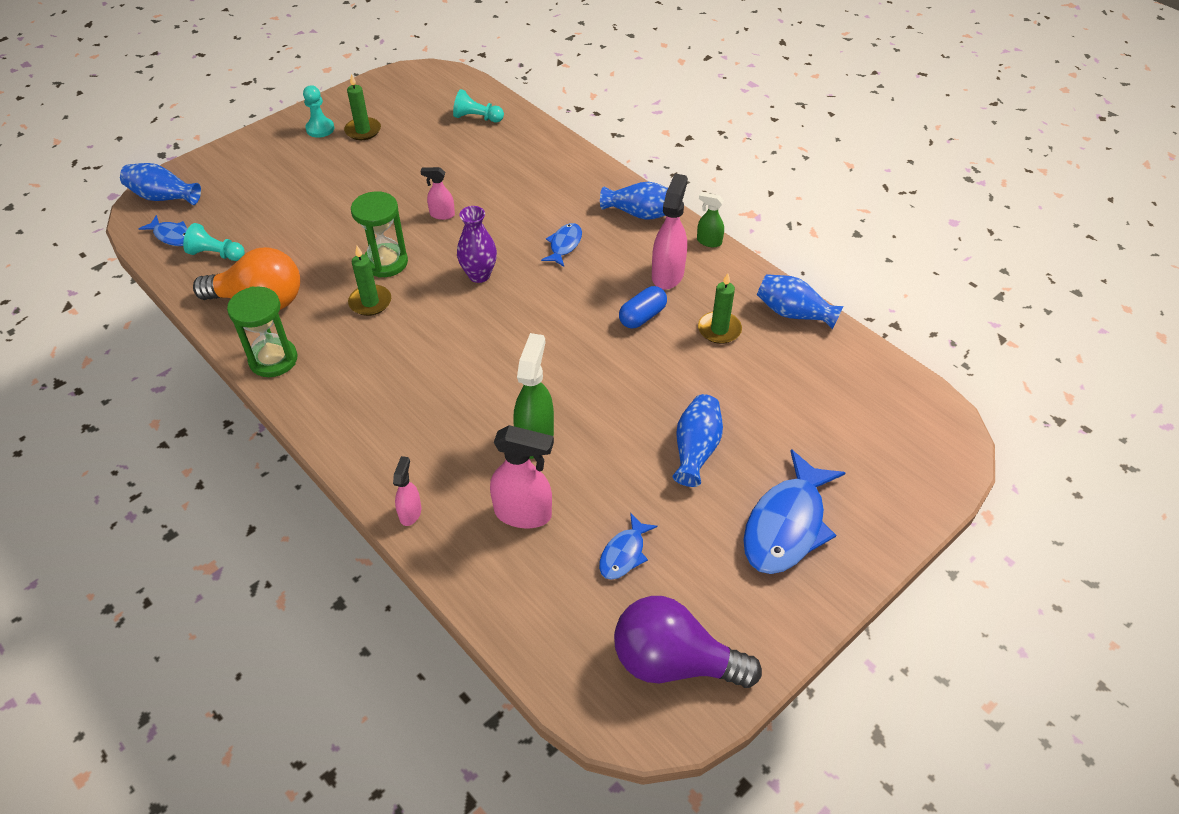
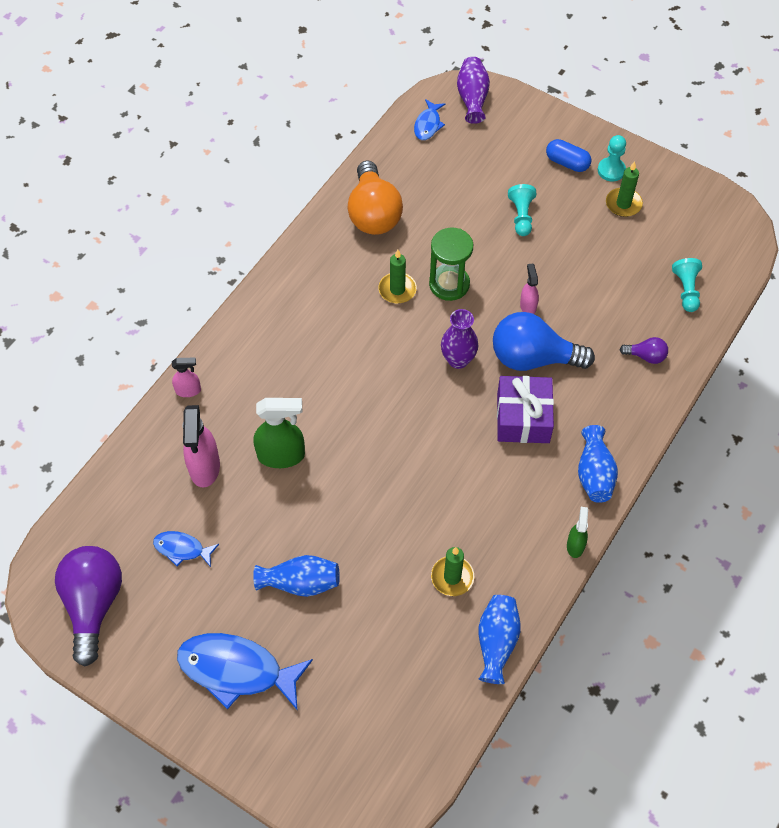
camera: 75 degrees right, 10 degrees up
blue vase [120,163,201,205] -> purple vase [457,57,490,124]
turquoise pawn [183,223,245,261] -> turquoise pawn moved to [508,184,536,236]
green hourglass [227,287,298,377] -> none
blue fish [541,223,582,267] -> purple gift [497,376,554,443]
blue capsule [619,286,667,329] -> blue capsule moved to [546,139,591,172]
pink spray bottle [652,173,688,290] -> none
none -> blue light bulb [493,312,595,371]
none -> purple light bulb [619,337,668,364]

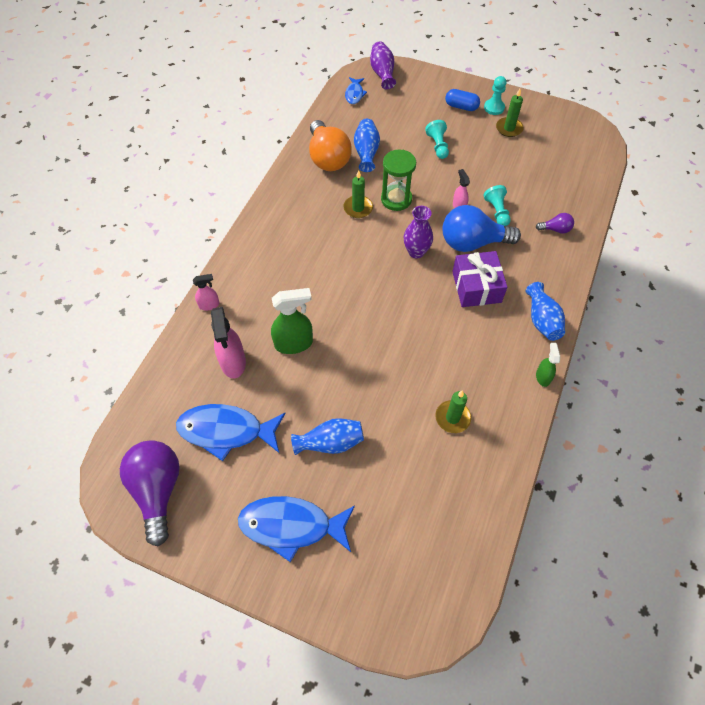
camera: 10 degrees left, 0 degrees up
blue fish [153,531,219,567] -> blue fish [176,404,286,461], size x1.95
blue vase [479,595,521,684] -> blue vase moved to [354,119,380,172]
turquoise pawn [672,258,702,312] -> turquoise pawn moved to [484,185,511,226]

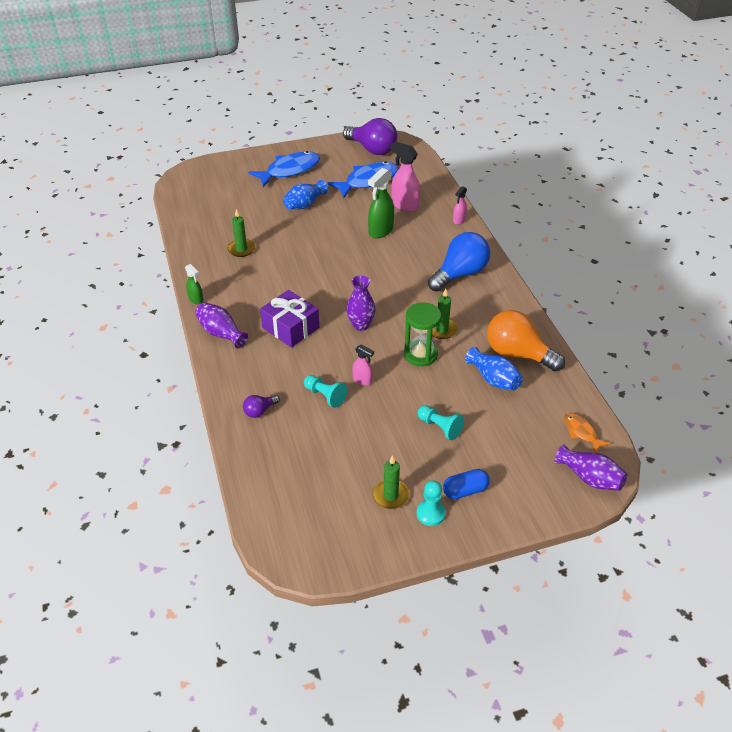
camera: 140 degrees right, 15 degrees down
blue fish [345,77,367,104] -> orange fish [564,413,611,453]
blue light bulb [443,205,521,252] -> blue light bulb moved to [428,232,490,292]
blue vase [526,282,565,341] -> purple vase [195,302,248,348]

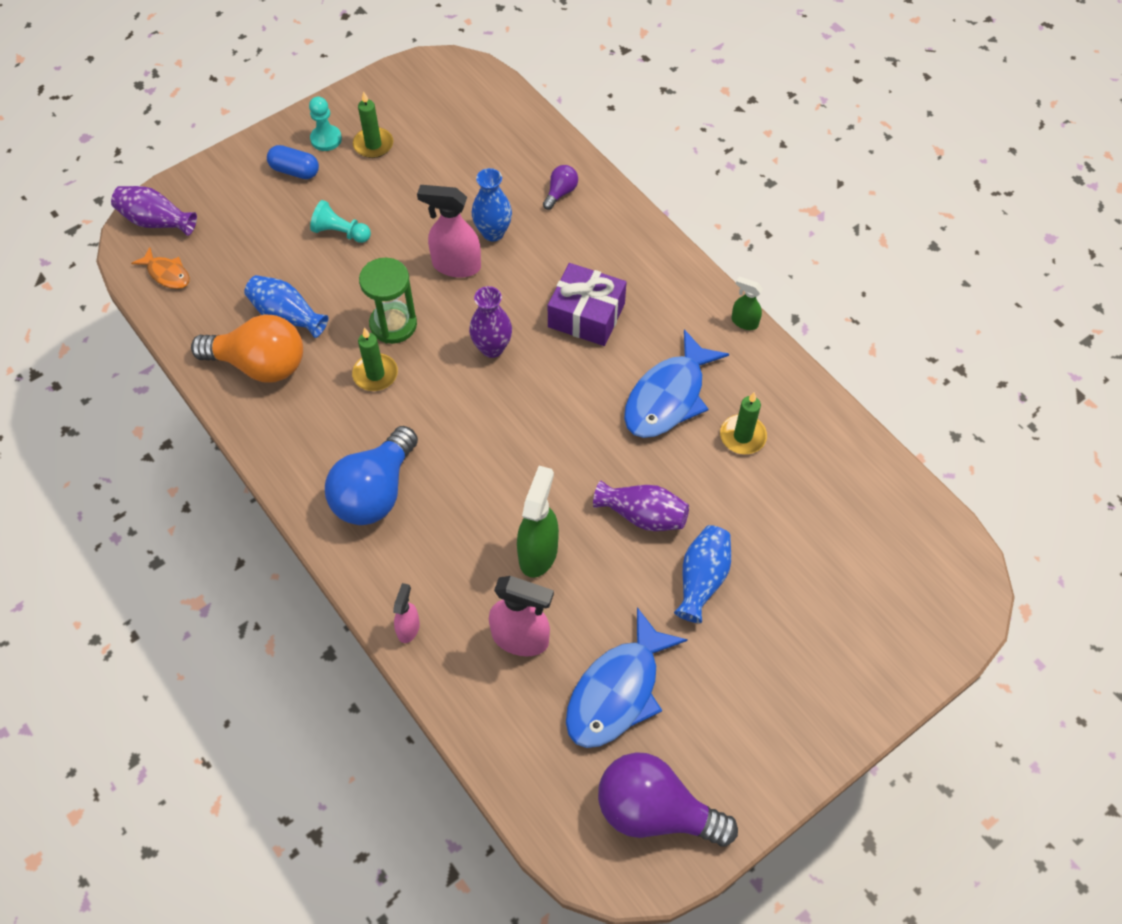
camera: 160 degrees right, 15 degrees up
purple vase [195,302,248,348] -> purple vase moved to [593,481,689,531]
blue fish [248,151,320,187] -> blue fish moved to [624,329,729,438]
turquoise pawn [304,375,347,408] -> blue vase [472,168,512,241]
pink spray bottle [352,344,374,386] -> pink spray bottle [417,185,481,278], size x1.79
blue capsule [443,469,490,499] -> blue capsule turned 60 degrees clockwise [267,145,319,179]

